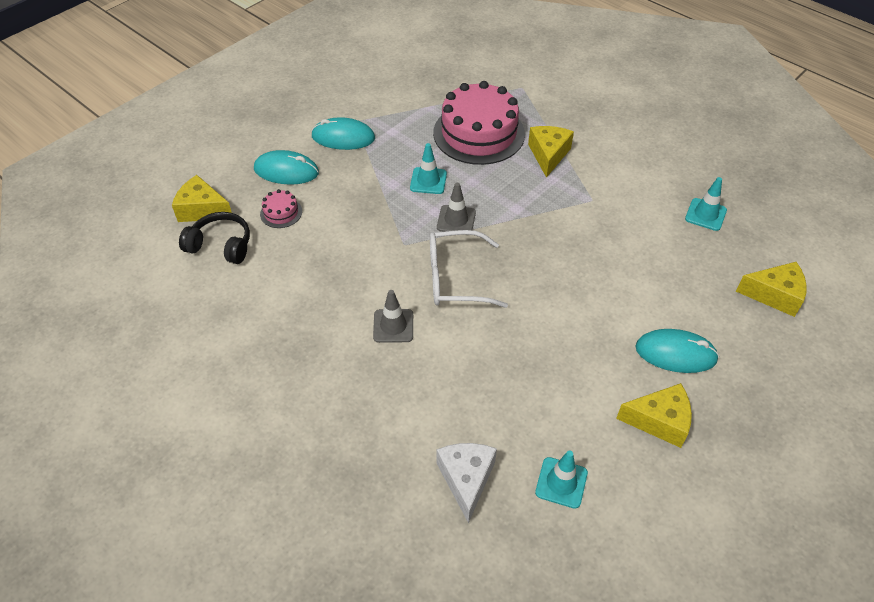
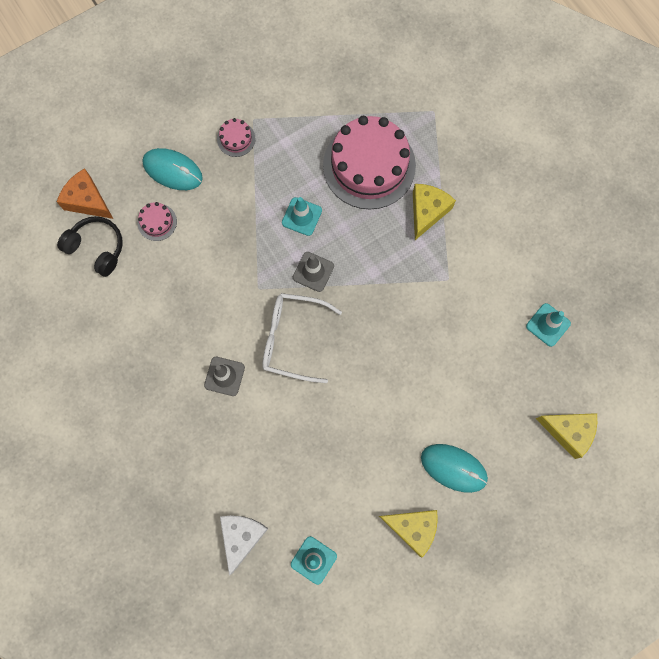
camera: 15 degrees right, 25 degrees up
yellow cheese [172,175,232,222] -> orange cheese [57,168,113,219]
turquoise mouse [311,117,375,150] -> pink cake [217,118,256,157]

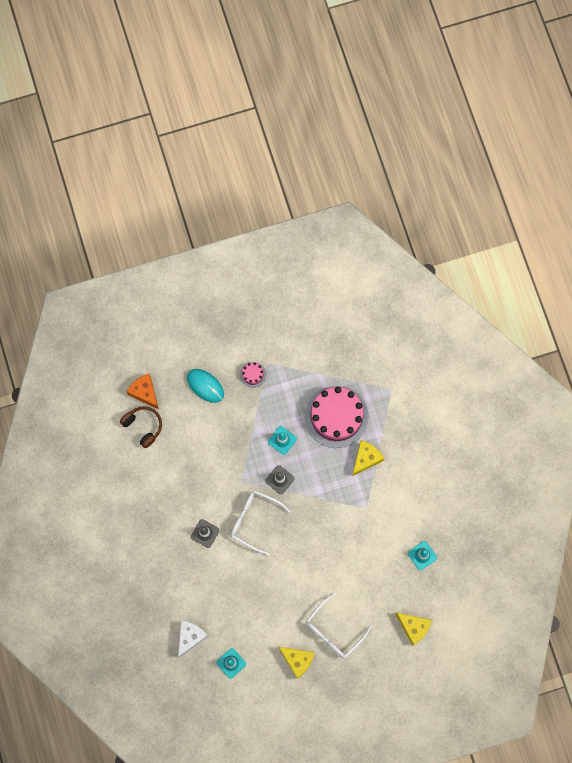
camera: 15 degrees right, 0 degrees up
black headphones [57,216,123,277] -> brown headphones [120,406,162,448]
pink cake [138,202,177,241] -> none
turquoise mouse [421,444,488,493] -> white glasses [306,593,372,658]

